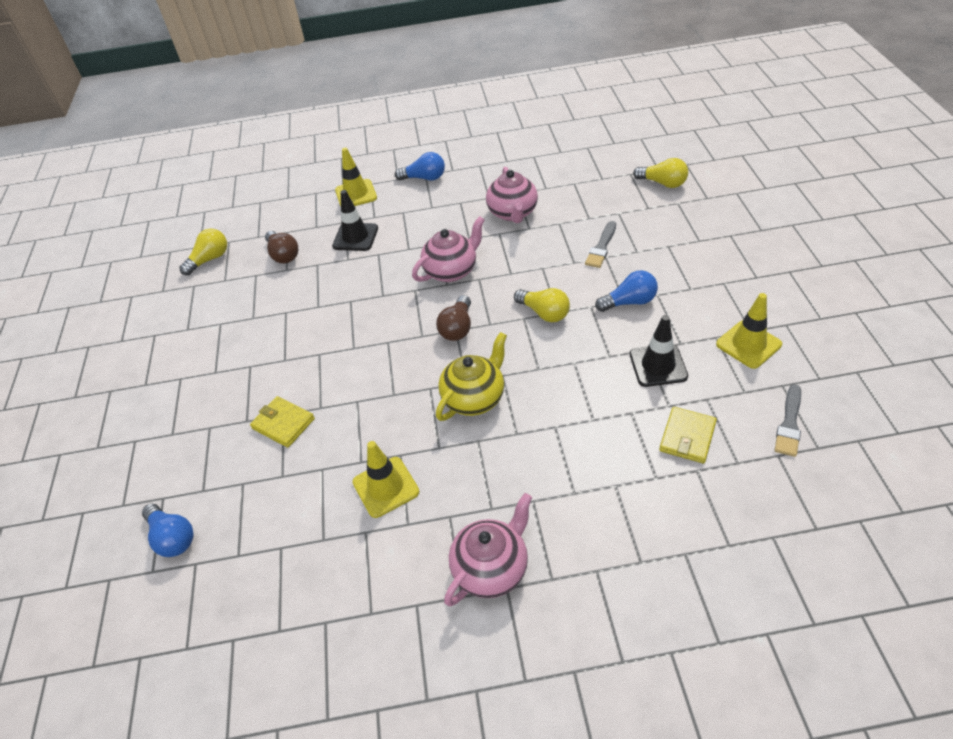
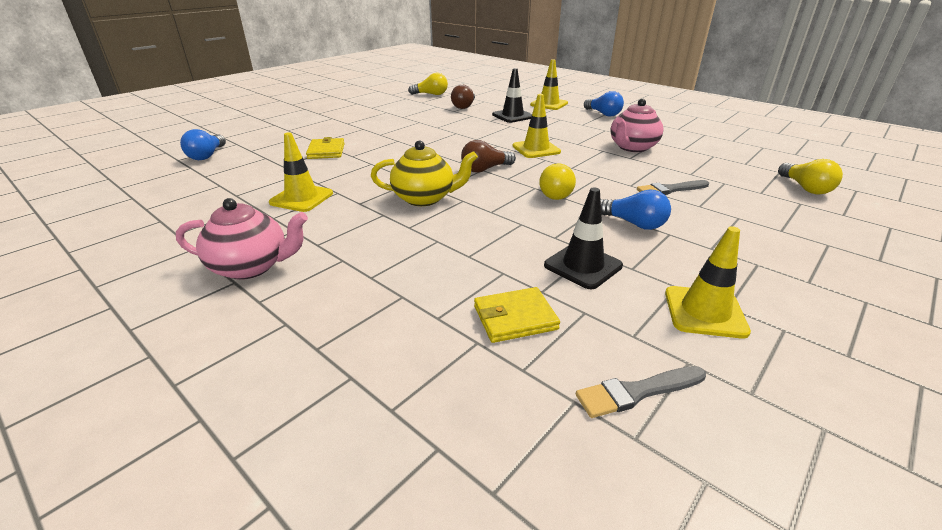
camera: 45 degrees right, 15 degrees down
pink teapot [412,216,485,282] -> yellow traffic cone [513,94,561,158]

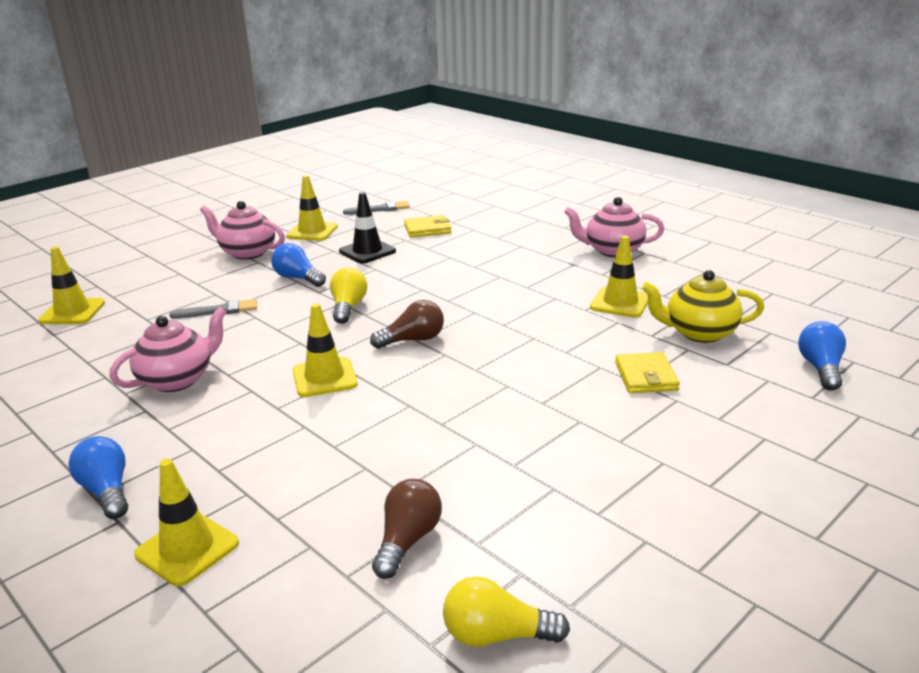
camera: 175 degrees left, 5 degrees down
yellow teapot [371,140,478,206] -> yellow teapot moved to [642,270,764,343]
black traffic cone [492,68,532,123] -> none
yellow light bulb [778,159,843,194] -> yellow traffic cone [38,247,105,324]
none -> pink teapot [200,201,285,260]

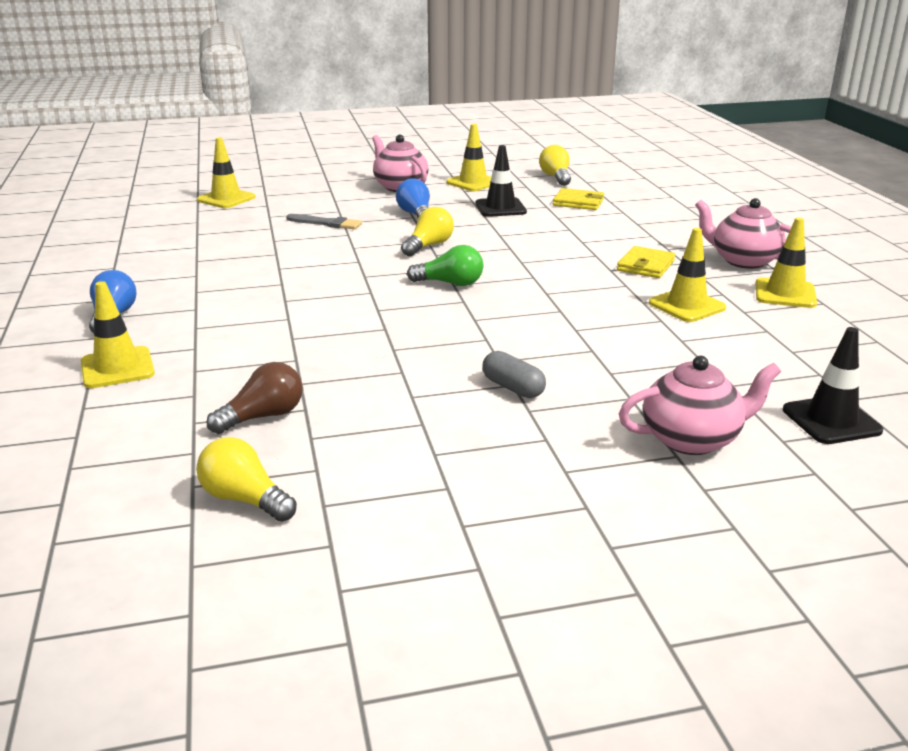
camera: 30 degrees right, 0 degrees up
pink teapot [109,307,227,392] -> pink teapot moved to [619,356,781,455]
yellow traffic cone [293,303,358,397] -> yellow traffic cone moved to [755,218,817,308]
grey brush [343,201,410,215] -> yellow light bulb [539,145,571,186]
brown light bulb [370,300,444,349] -> green light bulb [407,245,483,286]
yellow wallet [615,352,680,393] -> yellow wallet moved to [617,246,675,278]
yellow teapot [642,270,764,343] -> none
blue light bulb [798,321,846,391] -> black traffic cone [783,327,883,444]
none -> grey capsule [482,351,546,398]

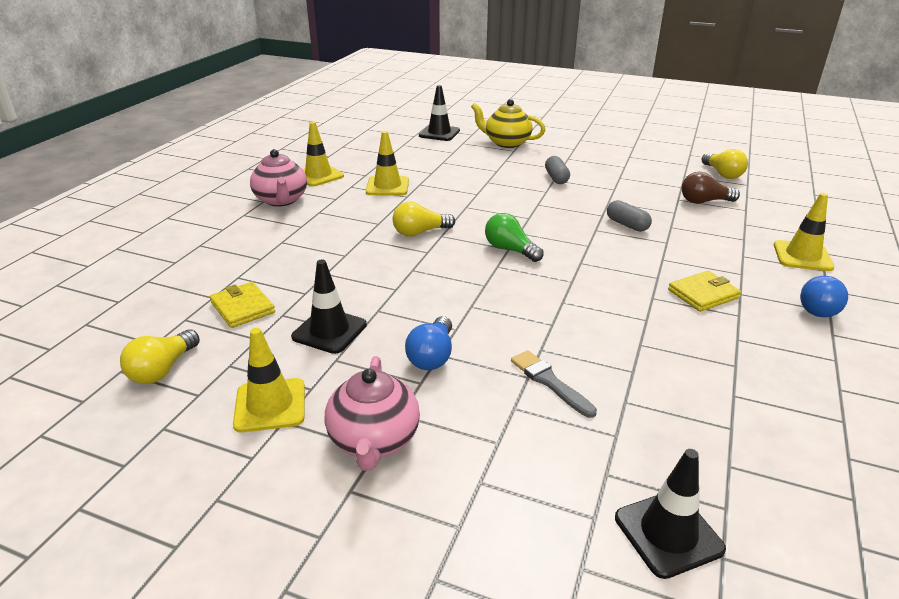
camera: 145 degrees left, 5 degrees up
yellow traffic cone [197,137,255,208] -> black traffic cone [615,449,726,579]
yellow light bulb [401,207,454,256] -> yellow light bulb moved to [392,202,455,237]
yellow wallet [617,246,675,278] -> yellow wallet moved to [668,271,741,312]
pink teapot [619,356,781,455] -> yellow teapot [471,99,545,148]
none -> grey capsule [607,200,652,232]

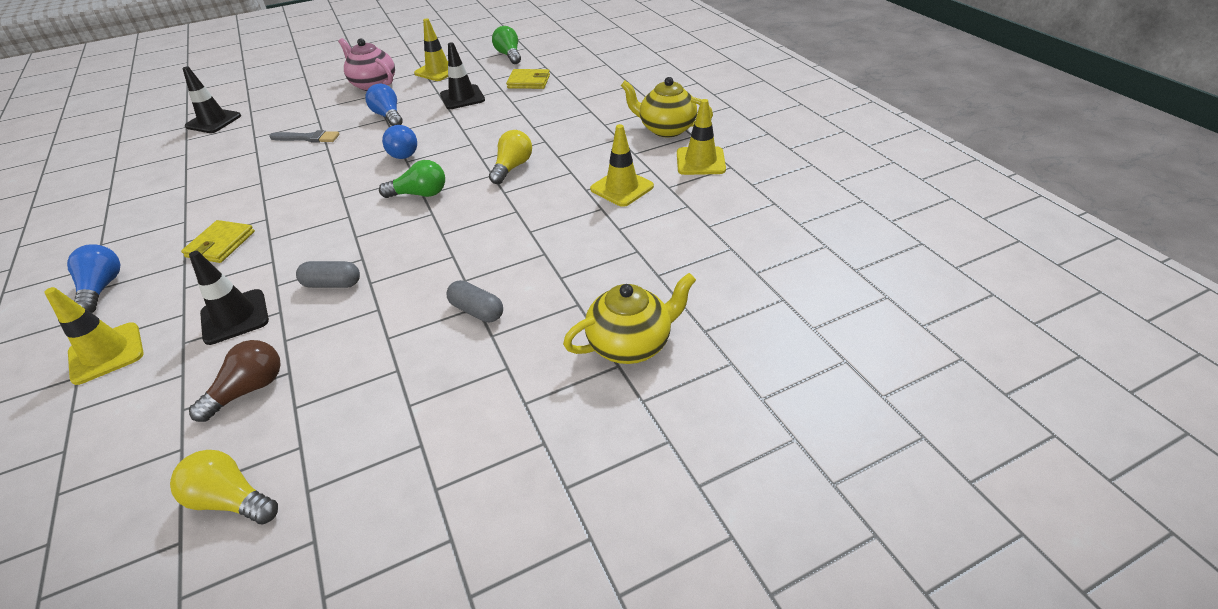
camera: 135 degrees right, 10 degrees up
yellow light bulb [120,329,200,384] -> green light bulb [492,26,521,64]
pink teapot [250,149,307,207] -> yellow teapot [621,77,713,137]
black traffic cone [419,85,460,141] -> black traffic cone moved to [189,251,269,345]
none -> blue light bulb [382,125,417,159]

